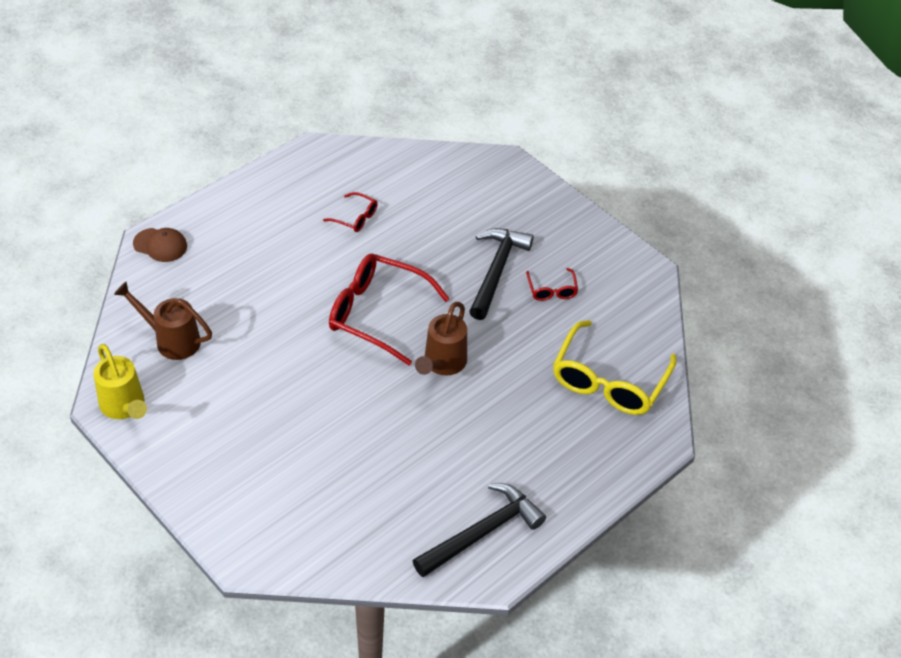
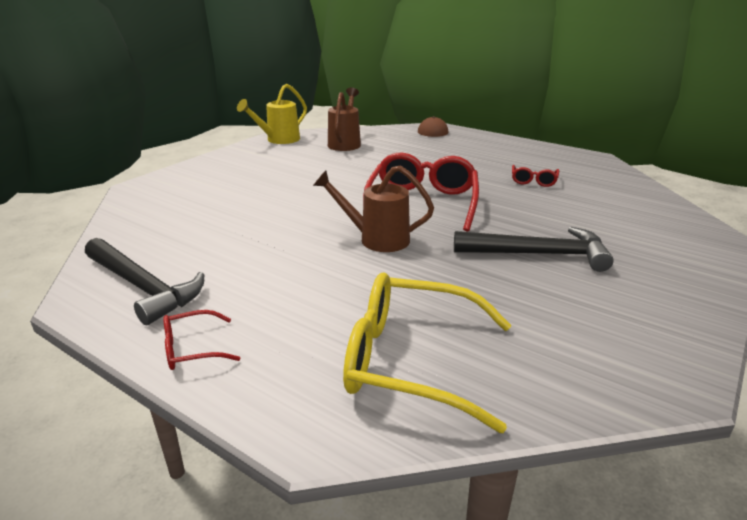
camera: 80 degrees right, 20 degrees down
red glasses [526,268,578,301] -> red glasses moved to [163,310,240,370]

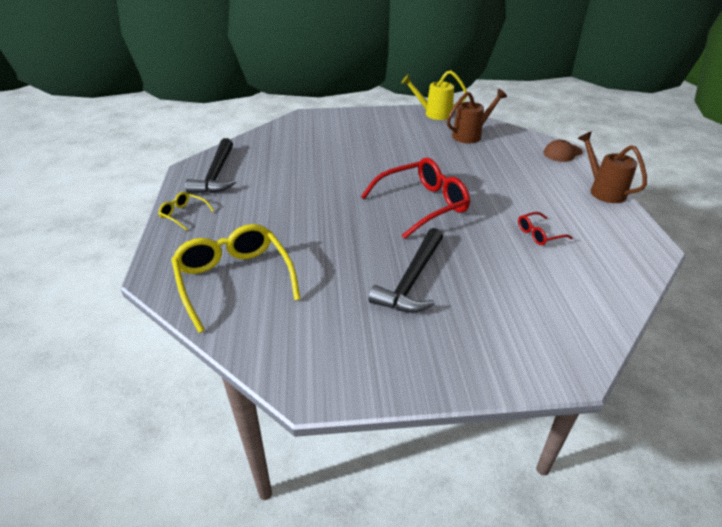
camera: 50 degrees right, 10 degrees up
red glasses [163,310,240,370] -> yellow glasses [158,192,214,231]
brown watering can [313,165,434,252] -> brown watering can moved to [578,132,647,203]
black hammer [454,227,614,272] -> black hammer turned 60 degrees clockwise [368,228,443,312]

